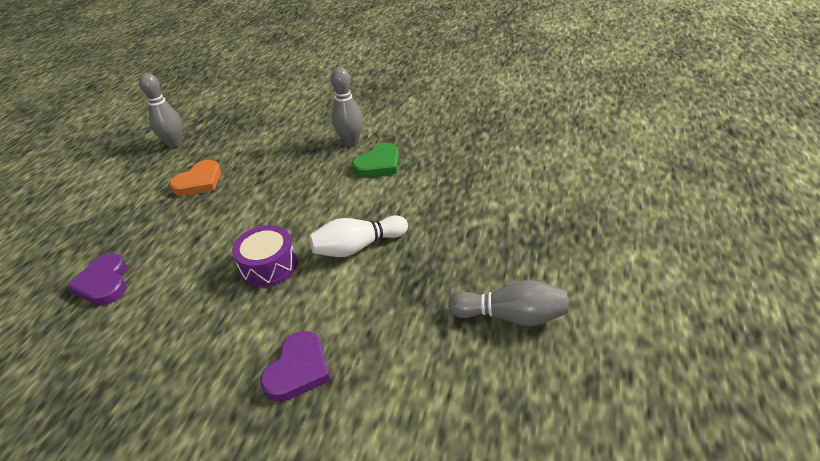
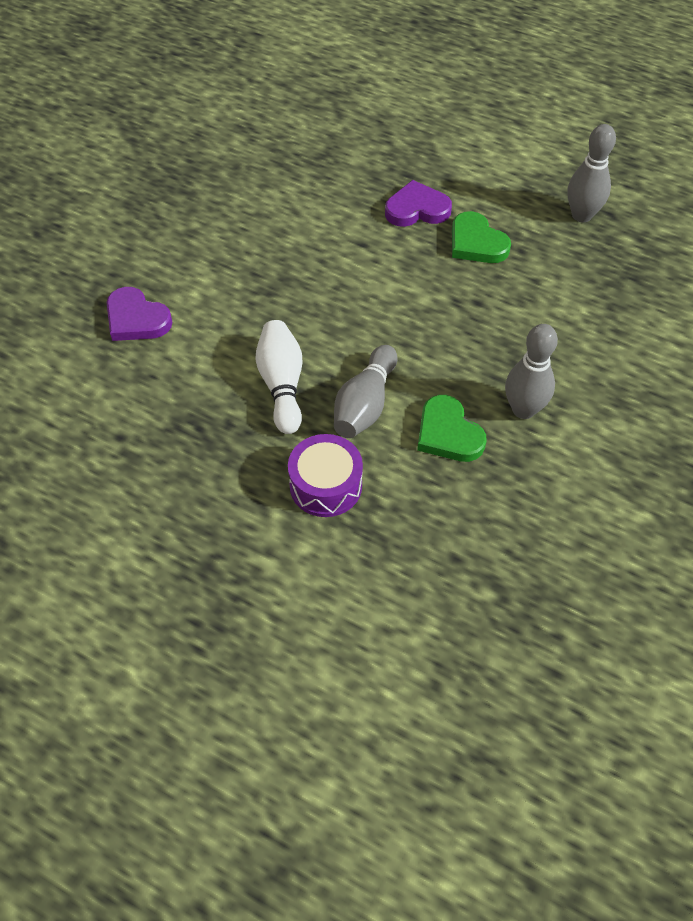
camera: 100 degrees right, 15 degrees up
purple heart [67,253,127,305] -> purple heart moved to [385,180,452,227]
orange heart [170,160,221,196] -> green heart [452,211,511,263]
purple drum [232,225,297,287] -> purple drum moved to [288,434,363,517]
grey bowling pin [448,280,568,326] -> grey bowling pin moved to [334,345,398,438]

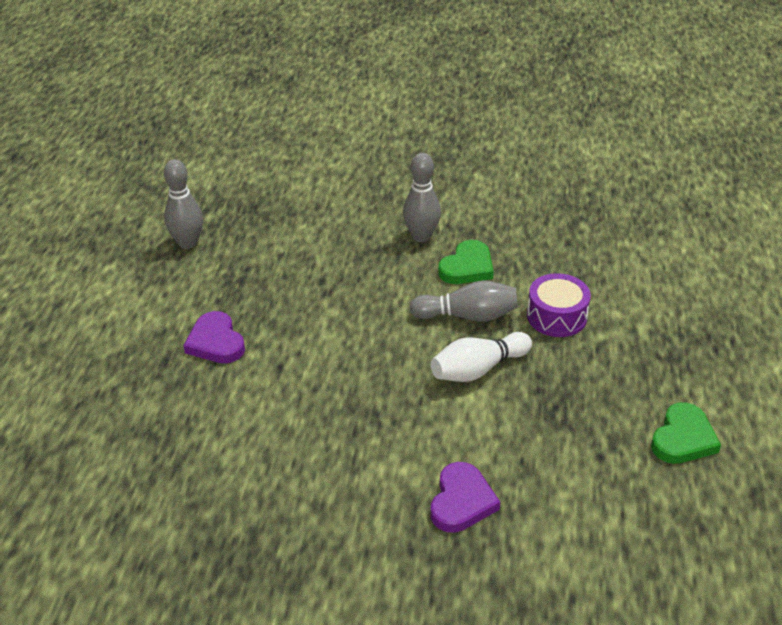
camera: 110 degrees left, 15 degrees down
green heart [452,211,511,263] -> green heart moved to [651,402,721,464]

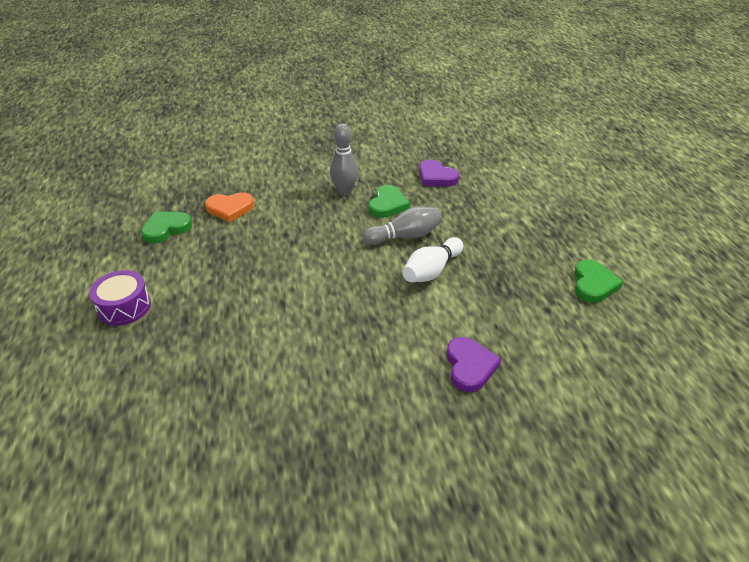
camera: 20 degrees left, 0 degrees up
grey bowling pin [164,159,203,249] -> green heart [141,211,192,243]
purple heart [183,311,245,363] -> purple heart moved to [419,160,459,186]
purple drum [527,273,591,337] -> purple drum moved to [89,270,151,326]
none -> orange heart [205,192,255,222]

